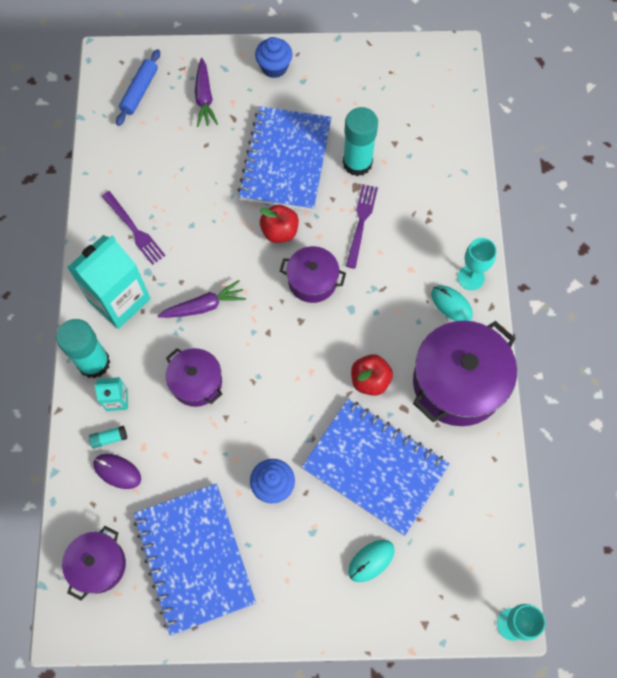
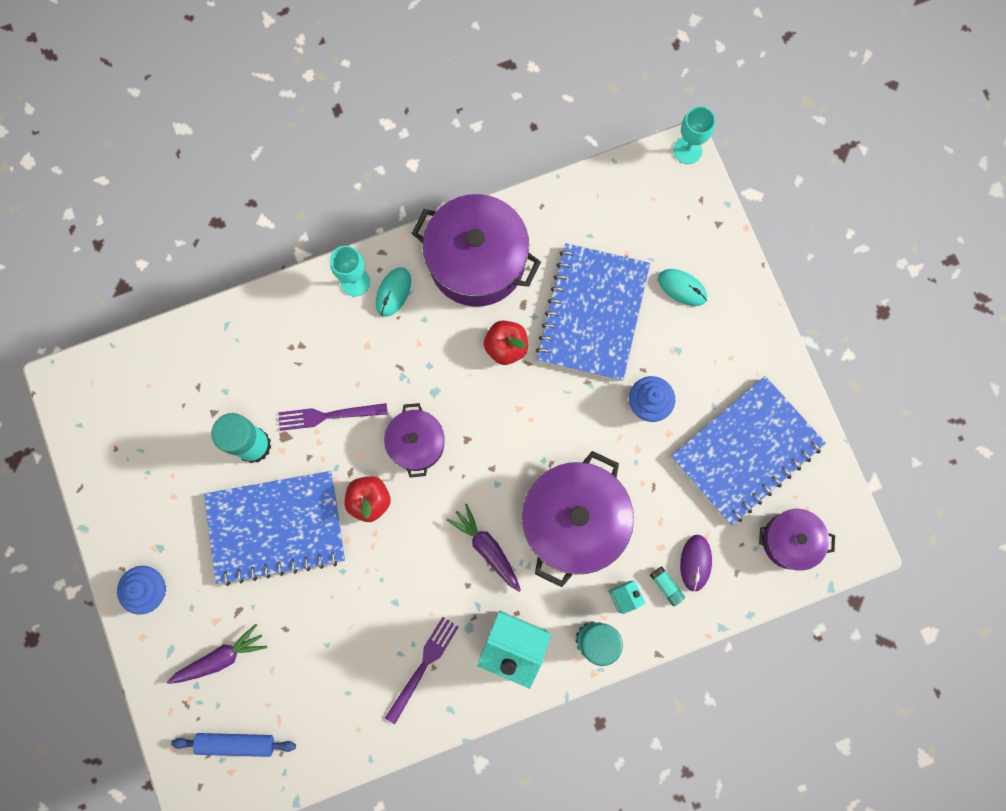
camera: 110 degrees left, 10 degrees up
purple pot [166,348,222,407] -> purple pot [522,451,634,587], size x1.79

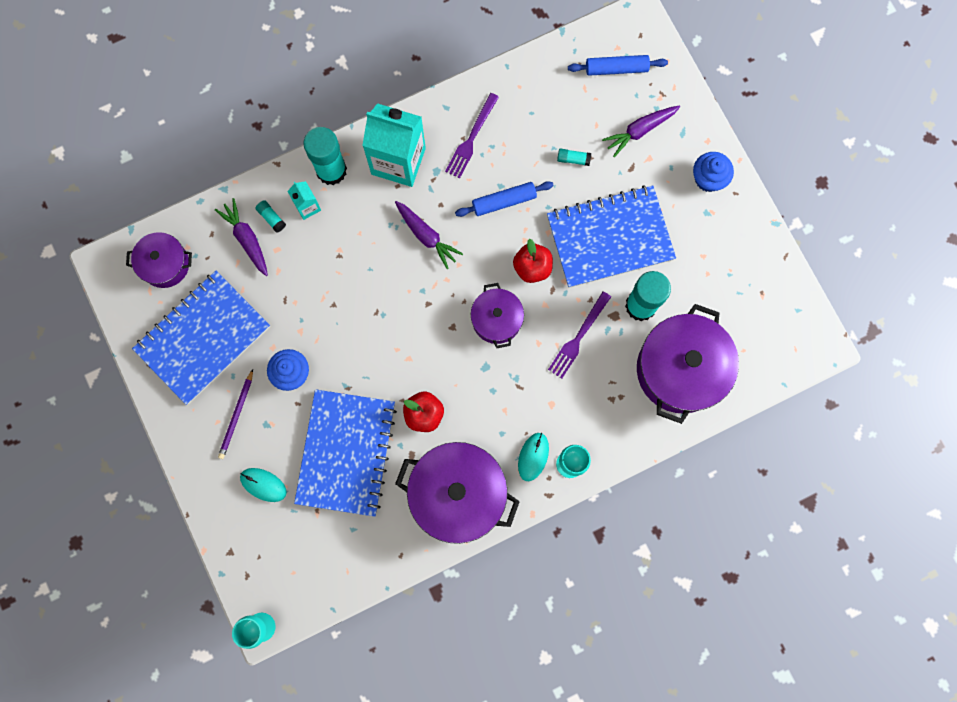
camera: 175 degrees right, 0 degrees up
purple fork [278,403,388,431] -> purple fork turned 135 degrees clockwise [548,292,611,378]
purple pot [522,451,634,587] -> purple pot moved to [637,304,739,424]
purple mouse [680,535,712,592] -> purple carrot [215,198,268,276]
none -> purple pencil [218,369,253,459]
none -> blue rolling pin [455,181,554,217]
none -> turquoise glue stick [557,148,591,166]

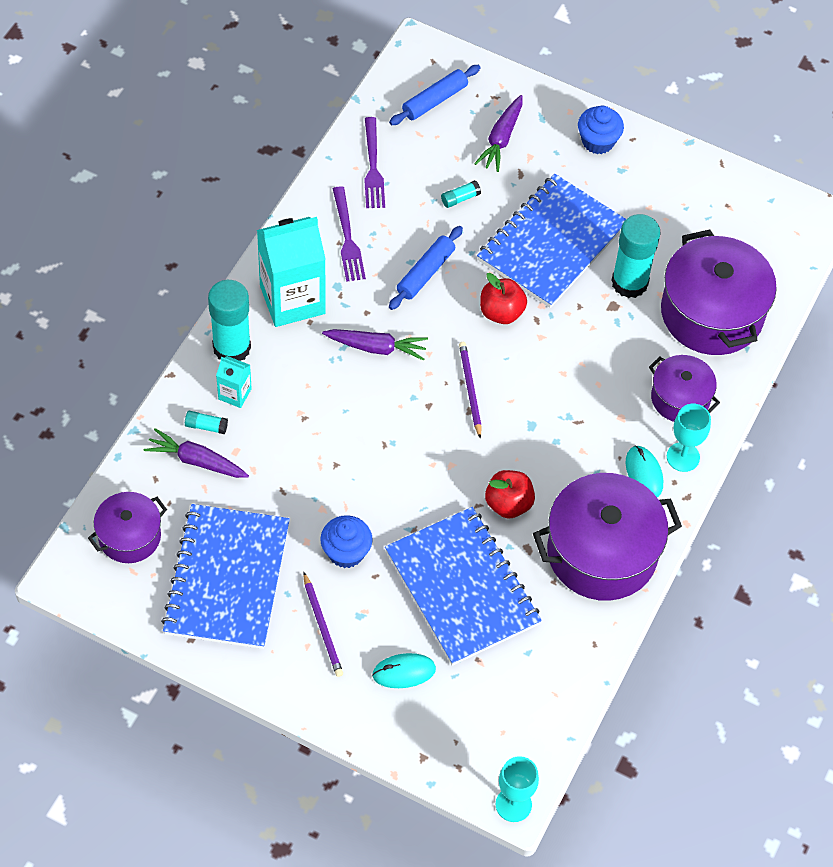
camera: 40 degrees left, 20 degrees down
purple pot [471,283,524,348] -> purple pot moved to [649,355,720,422]
purple fork [548,292,611,378] -> purple fork moved to [364,117,385,208]
none -> purple pencil [459,342,482,439]

